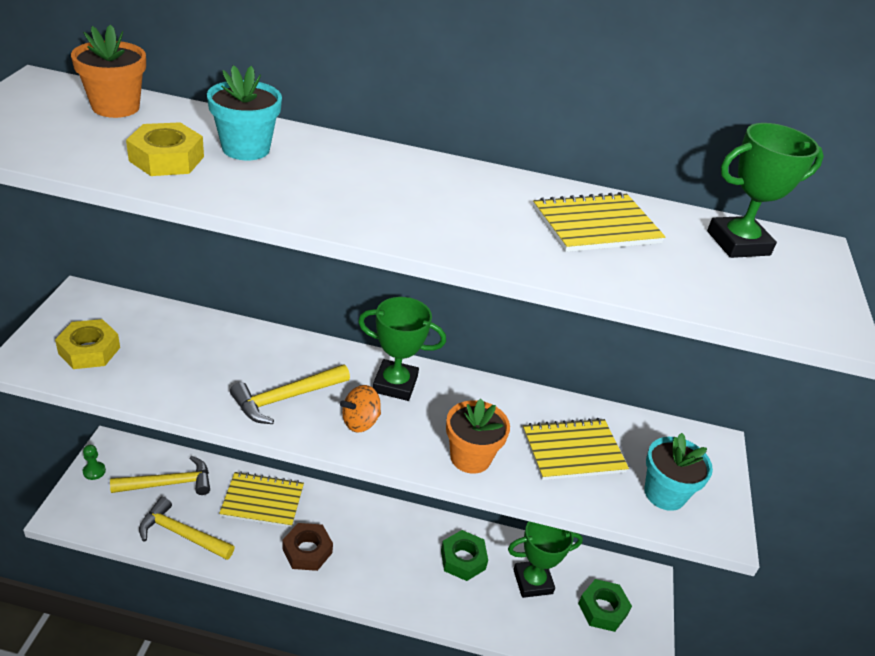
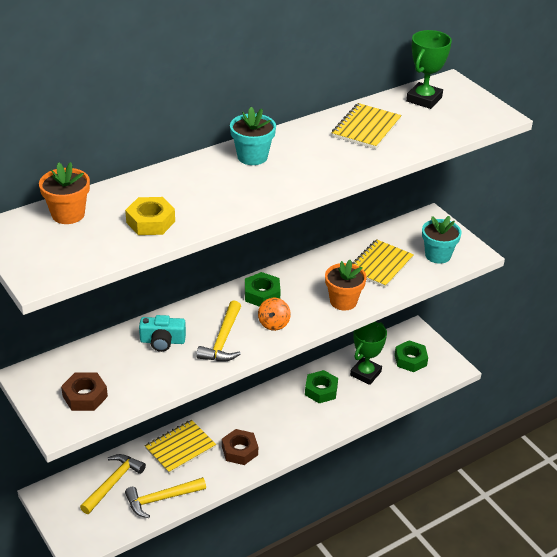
camera: 40 degrees left, 0 degrees up
yellow nut [55,319,120,369] -> brown nut [61,373,108,411]
green pawn [83,445,106,480] -> none
turquoise flower pot [207,65,282,160] -> turquoise flower pot moved to [230,107,276,165]
green trophy [358,297,446,401] -> green nut [245,272,281,307]
none -> turquoise camera [139,315,186,352]

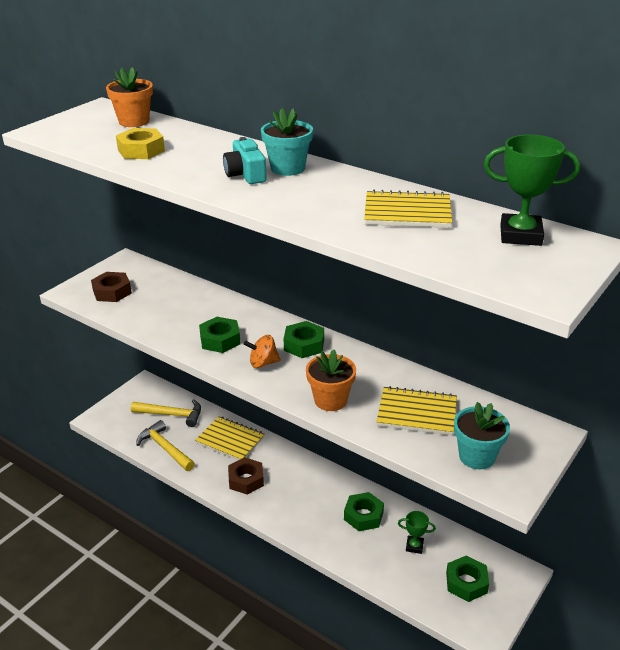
camera: 70 degrees right, 5 degrees down
turquoise camera [139,315,186,352] -> turquoise camera moved to [223,137,267,184]
yellow hammer [196,300,241,361] -> green nut [199,317,240,353]
green trophy [350,322,387,385] -> green trophy [398,511,436,554], size x0.57

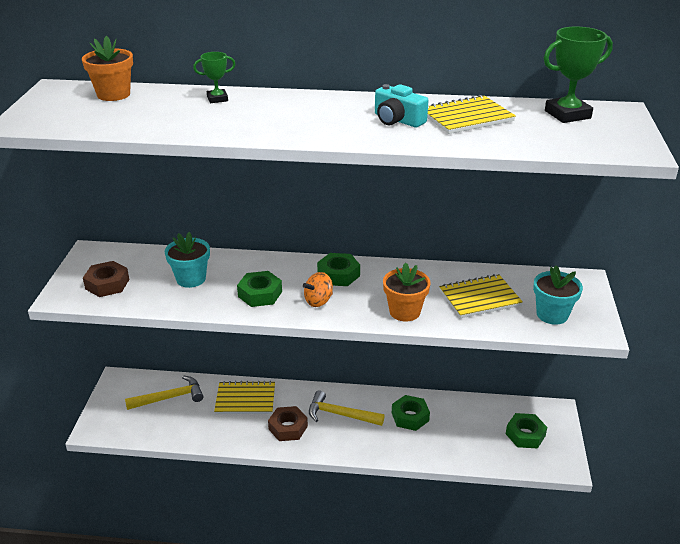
camera: 30 degrees left, 0 degrees up
yellow nut [116,128,165,159] -> none
yellow hammer [136,420,195,471] -> yellow hammer moved to [309,390,384,426]
turquoise camera [223,137,267,184] -> turquoise camera moved to [375,84,429,127]
turquoise flower pot [261,108,313,176] -> turquoise flower pot moved to [165,232,210,288]
green trophy [398,511,436,554] -> green trophy moved to [193,52,236,103]

